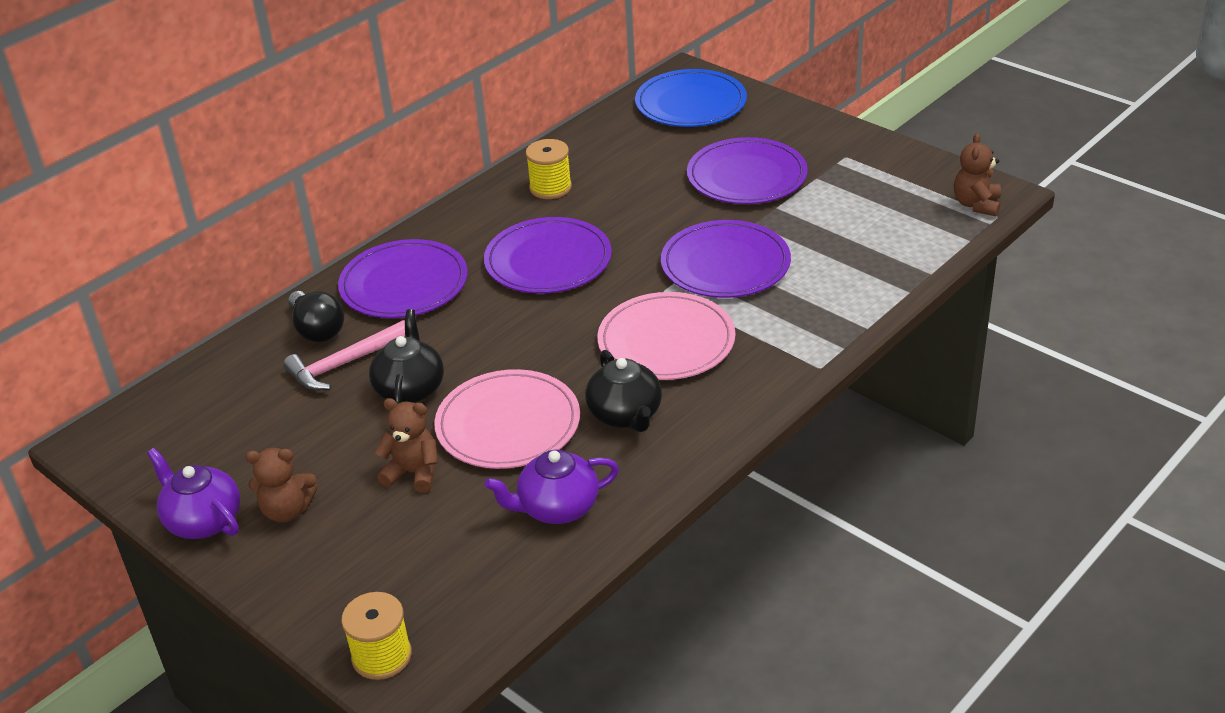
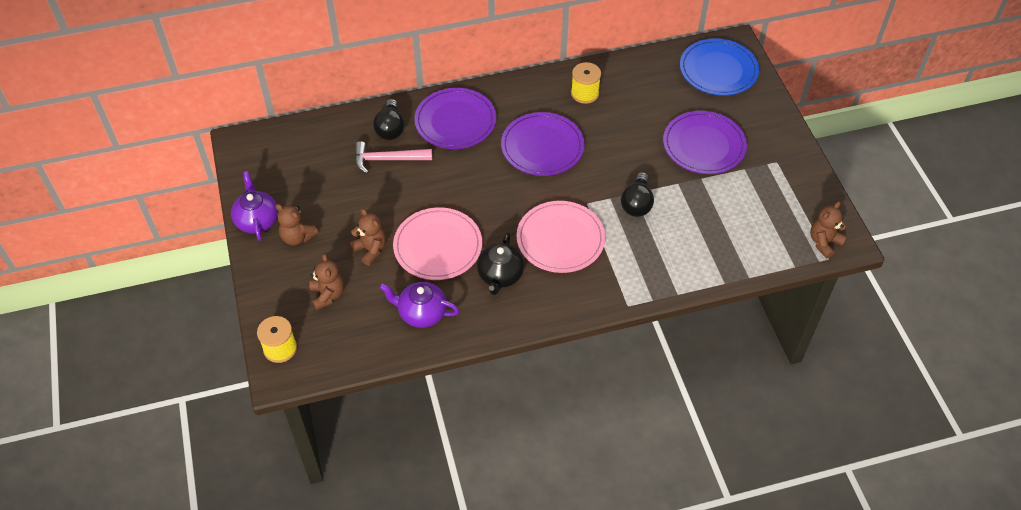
camera: 30 degrees right, 15 degrees up
black teapot [369,309,444,403] -> none
purple plate [661,220,791,298] -> black light bulb [621,172,654,217]
none -> brown teddy bear [309,254,344,310]

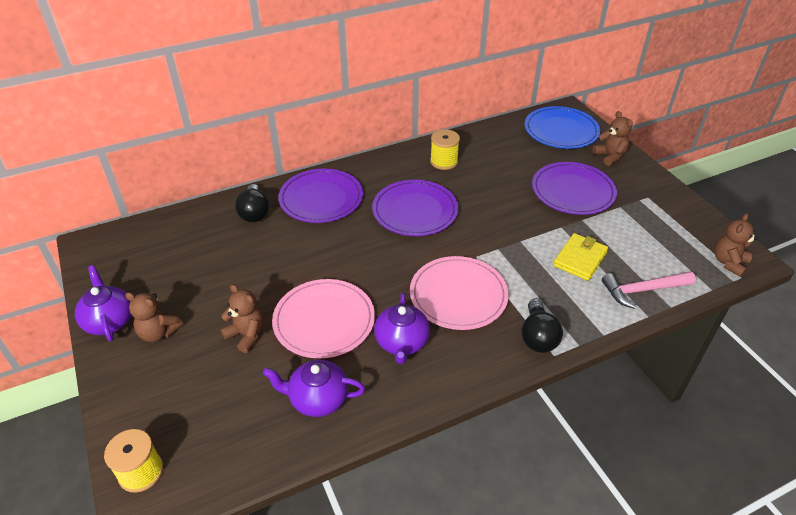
camera: 10 degrees left, 10 degrees down
brown teddy bear [309,254,344,310] -> brown teddy bear moved to [592,111,633,166]
pink hammer [355,141,432,173] -> pink hammer moved to [602,272,696,309]
black teapot [477,232,525,295] -> purple teapot [374,292,430,364]
black light bulb [621,172,654,217] -> black light bulb moved to [521,299,563,353]
none -> yellow wallet [553,233,608,281]

